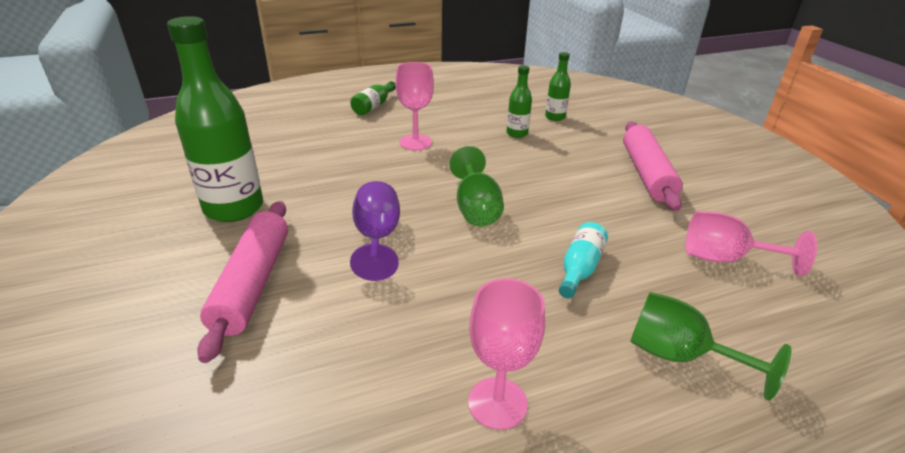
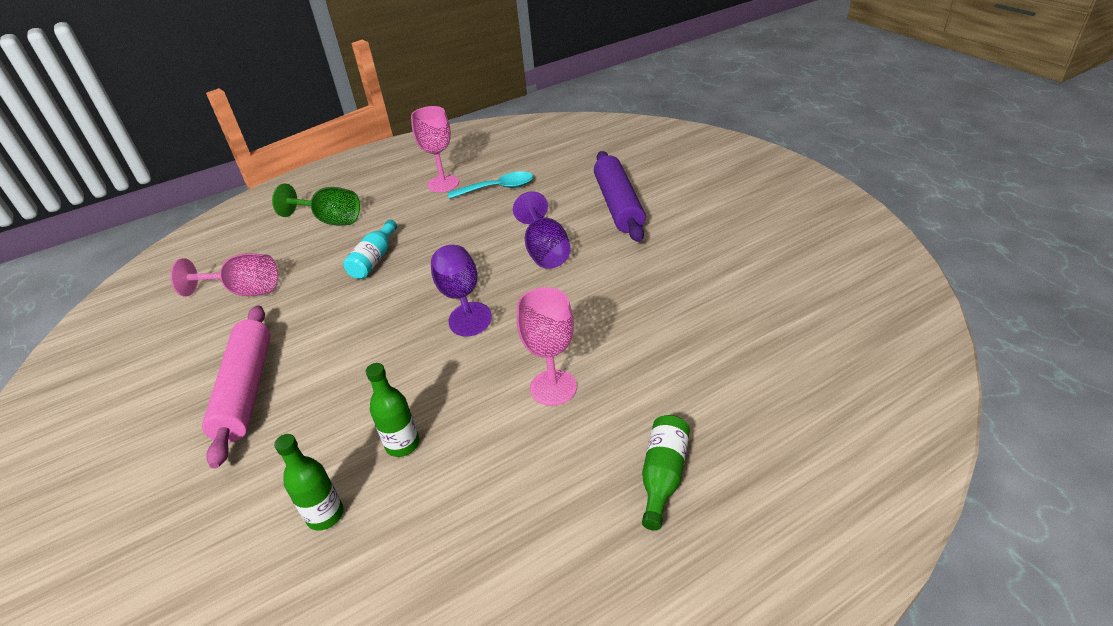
camera: 175 degrees right, 5 degrees up
green bottle [167,16,263,222] -> none
pink rolling pin [197,201,288,363] -> purple rolling pin [594,151,646,242]
green goblet [449,146,504,226] -> purple goblet [431,245,492,337]
none -> turquoise spoon [448,171,533,199]

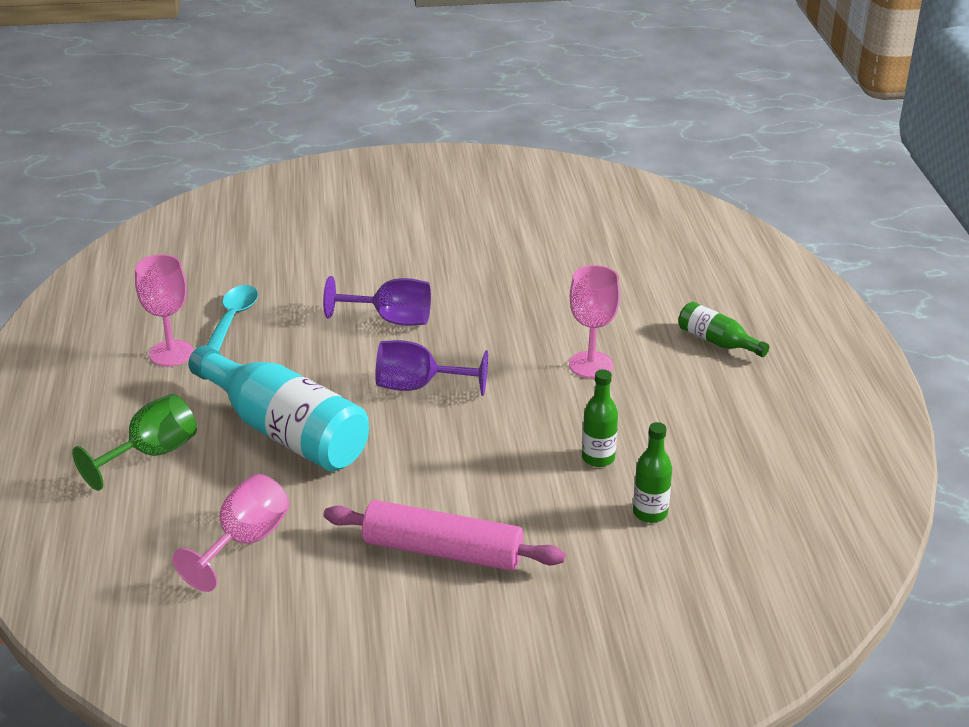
camera: 70 degrees left, 5 degrees down
turquoise bottle [343,220,397,279] -> turquoise bottle [188,345,369,471], size x2.09
purple rolling pin [594,151,646,242] -> none

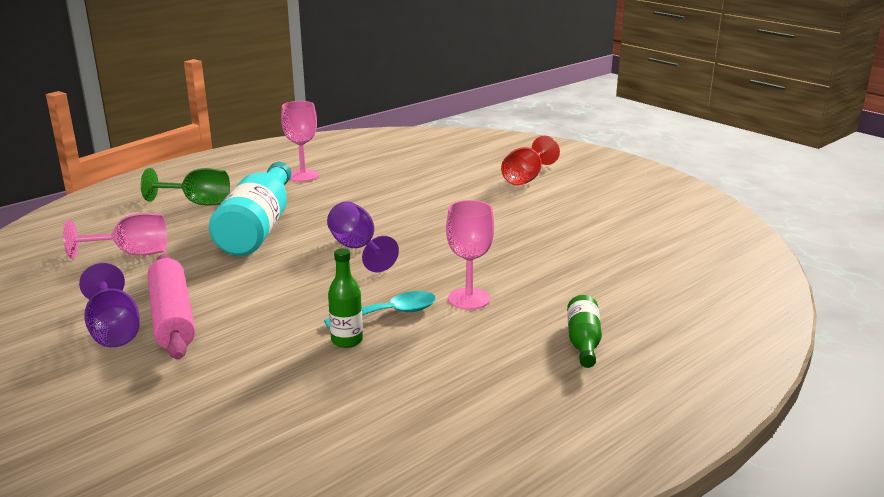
camera: 55 degrees right, 10 degrees down
turquoise spoon [206,285,258,352] -> turquoise spoon moved to [324,291,436,329]
purple goblet [323,276,431,326] -> purple goblet moved to [79,263,140,347]
green bottle [633,422,672,523] -> none
none -> red goblet [501,136,560,186]

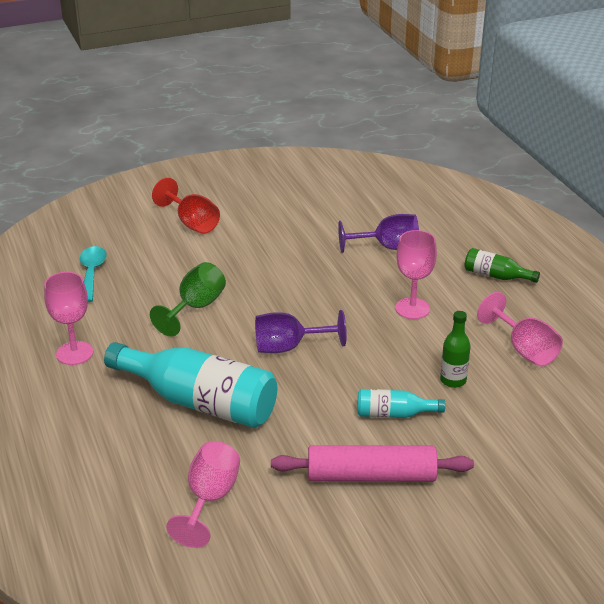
camera: 70 degrees left, 10 degrees up
purple goblet [79,263,140,347] -> purple goblet moved to [338,214,419,253]
green goblet [141,168,230,206] -> green goblet moved to [150,262,226,336]
turquoise spoon [324,291,436,329] -> turquoise spoon moved to [80,246,107,302]
none -> turquoise bottle [357,389,445,418]
none -> pink goblet [477,292,563,366]

